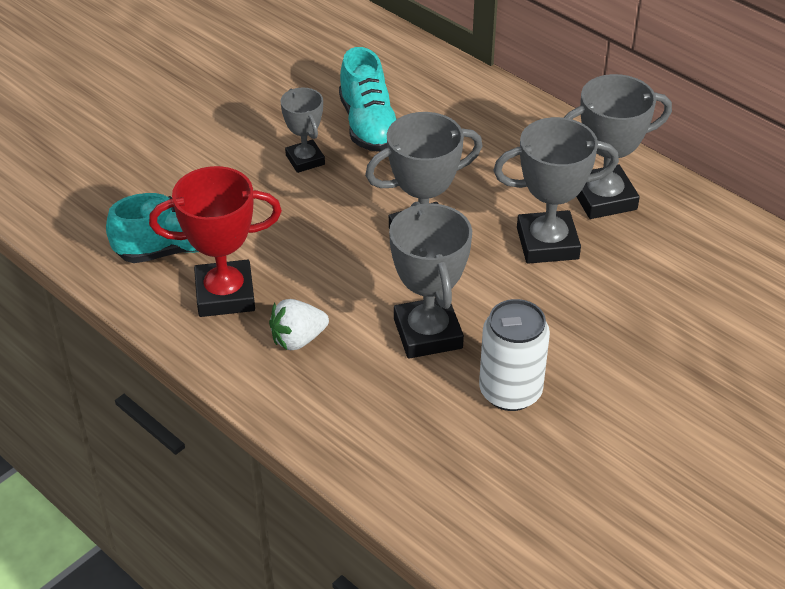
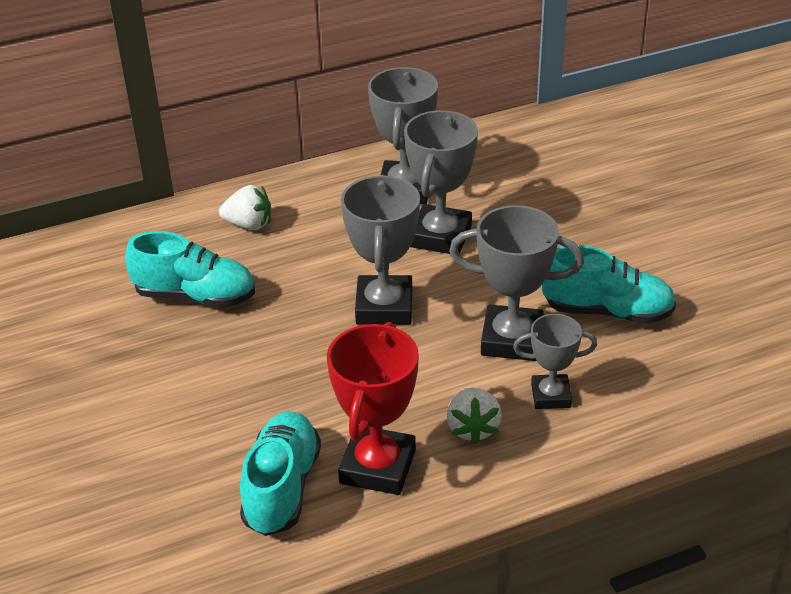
camera: 65 degrees left, 5 degrees down
grey trophy [280,88,325,173] -> grey trophy moved to [513,314,597,409]
white can [479,299,550,411] -> turquoise shoe [542,245,676,324]
none -> white strawberry [219,185,271,230]

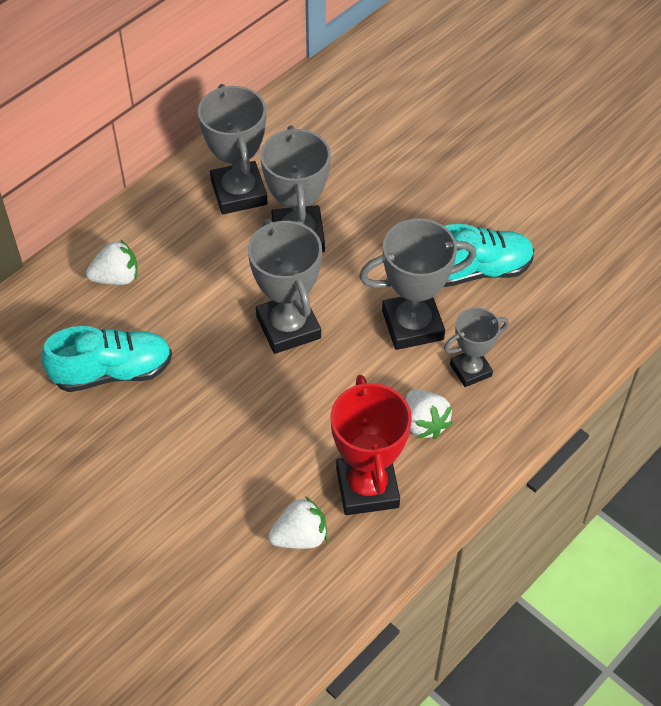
camera: 25 degrees left, 15 degrees up
turquoise shoe [240,411,321,536] -> white strawberry [268,496,328,549]

